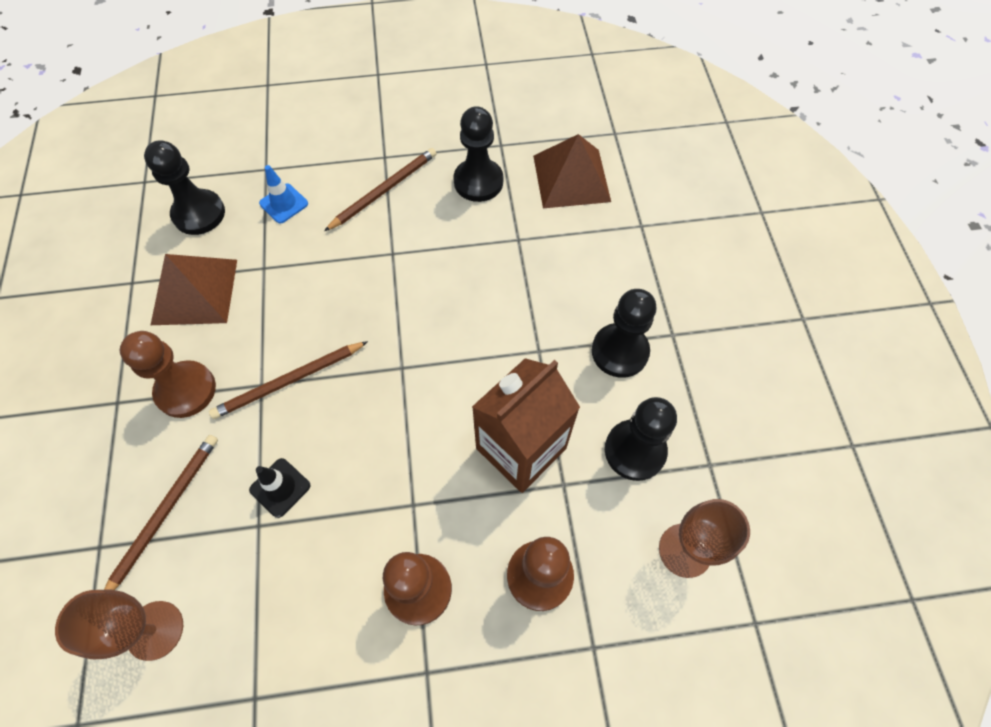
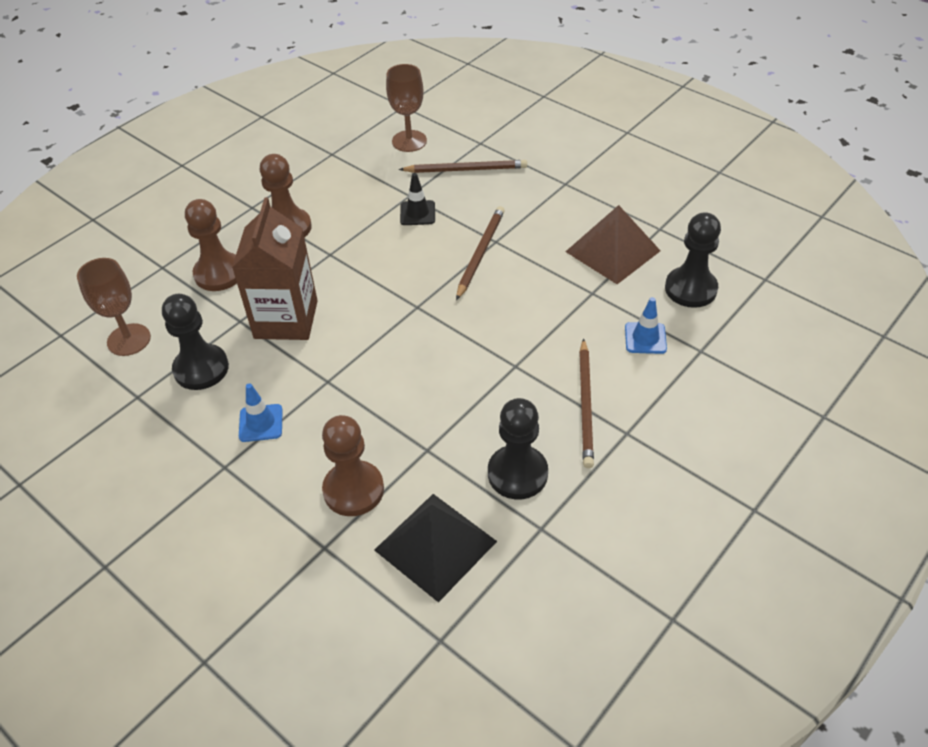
camera: 140 degrees right, 15 degrees down
brown pencil [104,435,218,590] -> brown pencil turned 75 degrees counterclockwise [399,160,527,173]
brown pawn [120,331,216,418] -> brown pawn moved to [322,415,384,516]
brown pyramid [533,134,611,208] -> black pyramid [374,494,497,603]
black pawn [592,289,657,378] -> blue traffic cone [239,383,283,442]

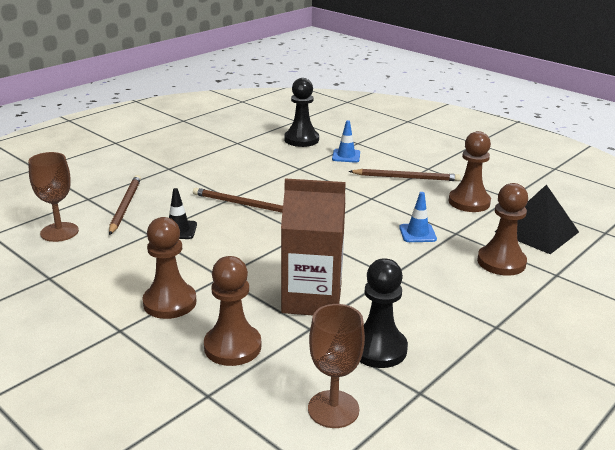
camera: 90 degrees left, 20 degrees down
blue traffic cone [239,383,283,442] -> blue traffic cone moved to [399,192,437,242]
black pawn [488,398,548,499] -> brown pawn [448,131,491,212]
brown pyramid [565,205,661,284] -> none

